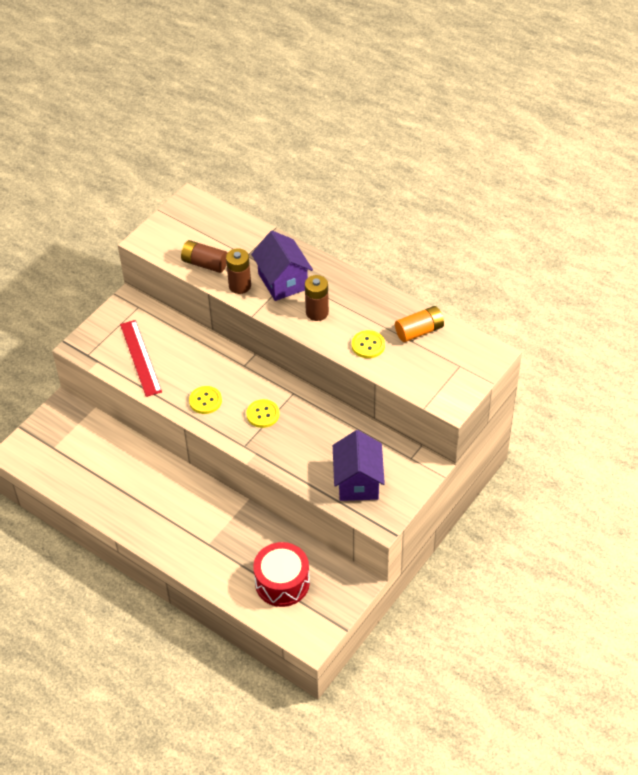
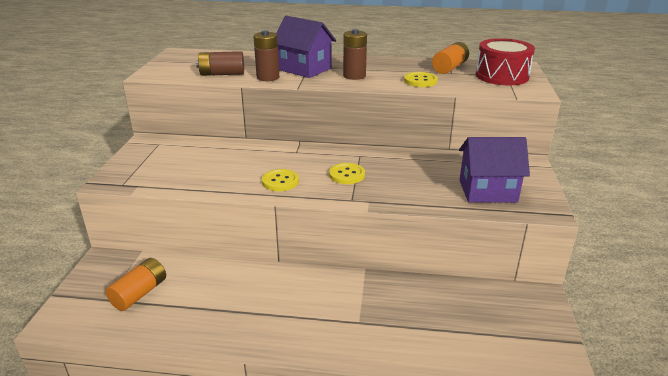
camera: 30 degrees left, 20 degrees down
red ruler [120,320,162,397] -> none
red drum [253,542,310,607] -> red drum moved to [476,38,535,85]
purple house [333,430,385,501] -> purple house turned 60 degrees counterclockwise [459,137,530,203]
none -> orange battery [105,258,166,311]

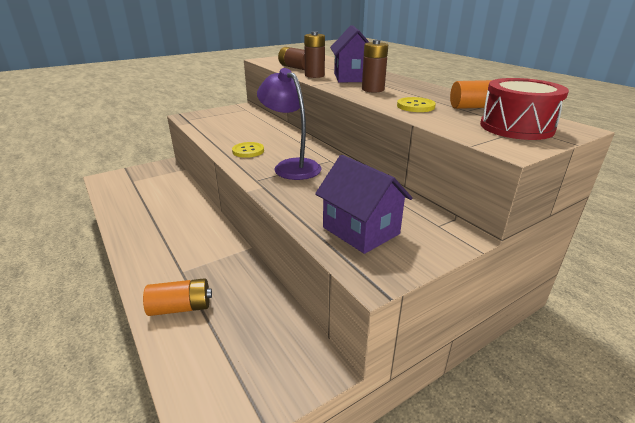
camera: 50 degrees right, 0 degrees up
orange battery [105,258,166,311] -> orange battery moved to [143,278,212,316]
yellow button [329,163,365,184] -> purple lamp [257,68,322,180]

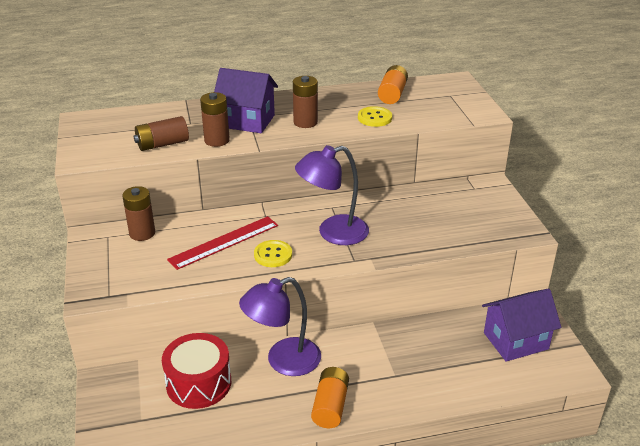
camera: 70 degrees left, 5 degrees up
orange battery [143,278,212,316] -> orange battery moved to [311,367,349,428]
purple house [315,155,413,254] -> purple house moved to [482,289,561,362]
red drum [480,78,569,140] -> red drum moved to [162,333,231,409]
none -> brown battery [122,186,155,241]
none -> red ruler [167,216,278,270]
none -> purple lamp [239,277,321,376]

